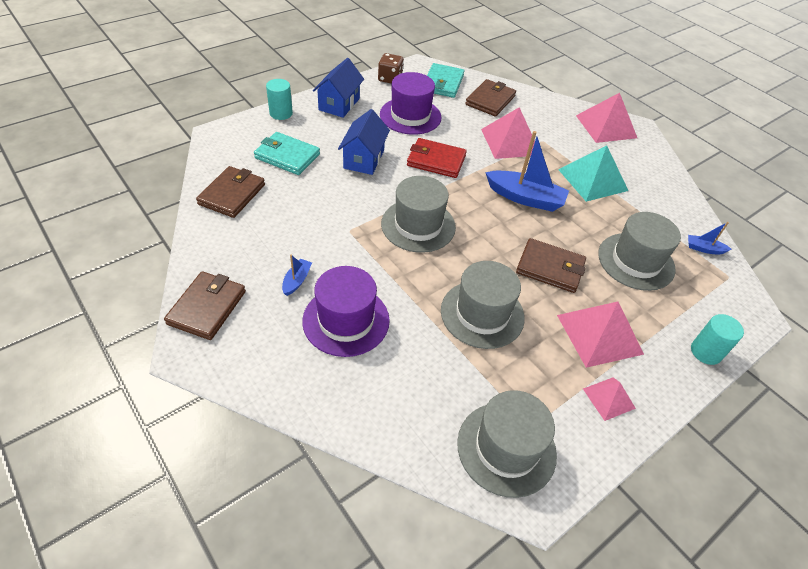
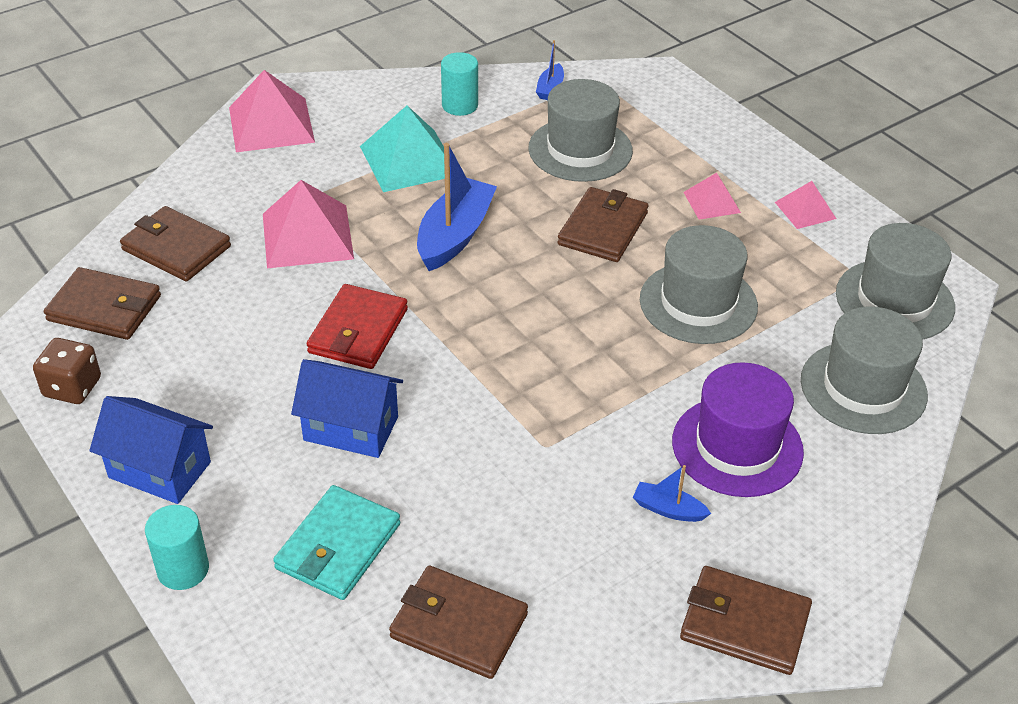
camera: 85 degrees left, 5 degrees down
purple hat [380,72,441,135] -> none
grey hat [381,176,456,253] -> grey hat moved to [801,306,928,434]
turquoise wallet [427,63,465,98] -> brown wallet [44,267,161,340]
pink pyramid [557,302,644,368] -> pink pyramid [683,173,741,220], size x0.55
turquoise cylinder [691,314,744,365] -> turquoise cylinder moved to [441,52,478,116]

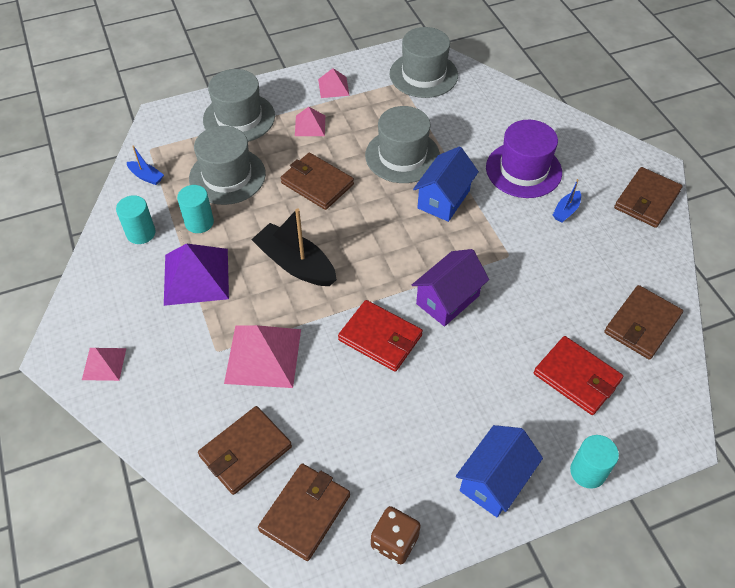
camera: 75 degrees left, 10 degrees up
pink pyramid [229,70,315,152] -> pink pyramid [82,348,127,381], size x0.55
turquoise wallet [273,485,401,600] -> red wallet [534,336,623,415]
blue house [291,359,403,458] -> blue house moved to [413,146,479,222]
turquoise pyramid [360,105,445,192] -> purple pyramid [164,243,229,306]
blue boat [417,143,497,271] -> black boat [251,208,337,286]
grey hat [801,306,928,434] -> grey hat moved to [203,69,275,142]
none -> turquoise cylinder [177,185,214,233]
none -> purple house [412,249,489,327]

